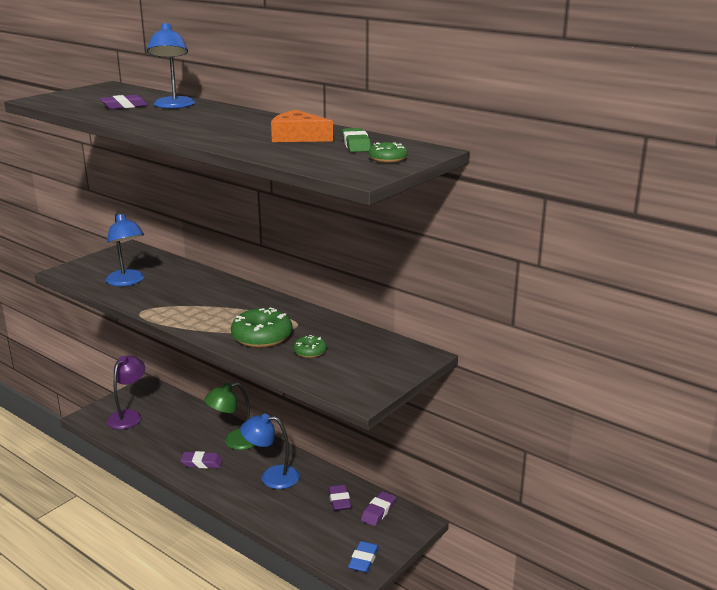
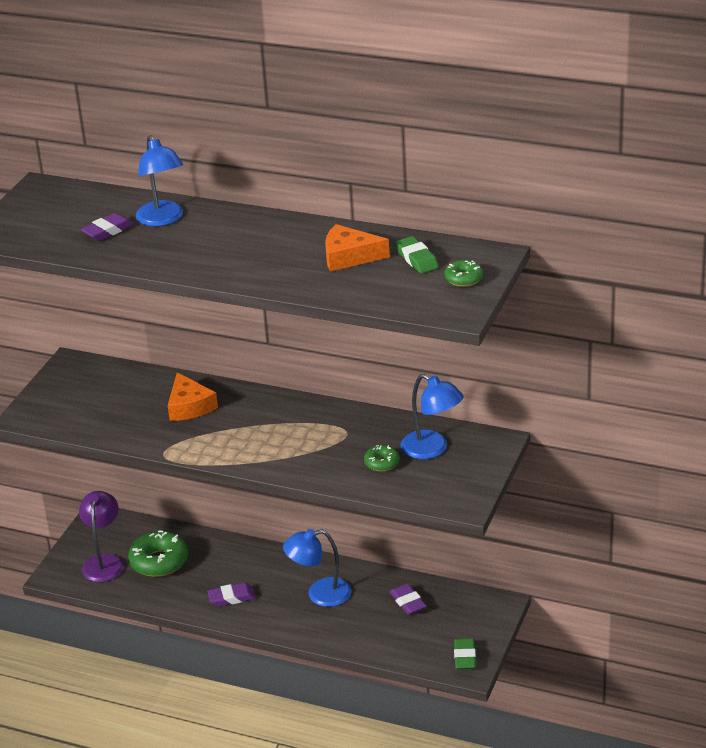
camera: 15 degrees left, 10 degrees up
blue lamp [106,212,144,286] -> blue lamp moved to [401,374,464,459]
green lamp [204,382,256,450] -> none
green donut [231,308,292,348] -> green donut moved to [128,530,188,577]
blue eraser [348,541,379,573] -> green eraser [454,638,476,669]
purple eraser [361,491,396,526] -> none
none -> orange cheese [168,372,218,421]

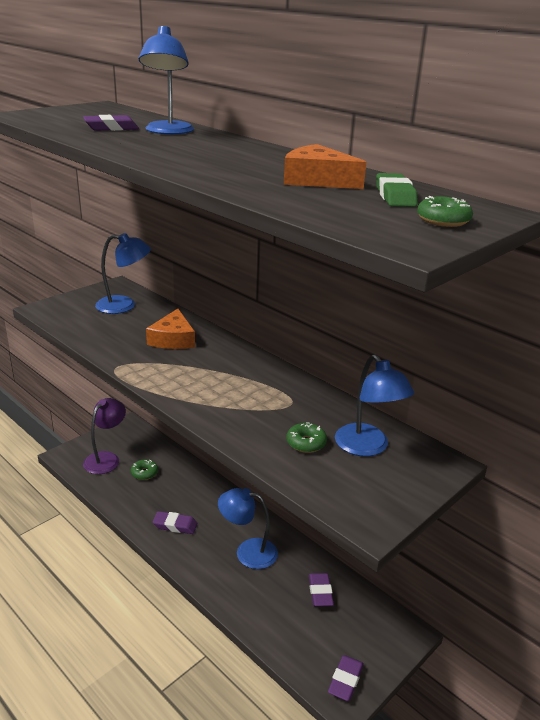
camera: 20 degrees right, 5 degrees down
green donut [128,530,188,577] -> green donut [131,459,158,480], size x0.53
green eraser [454,638,476,669] -> purple eraser [328,655,364,701]
none -> blue lamp [95,233,151,314]

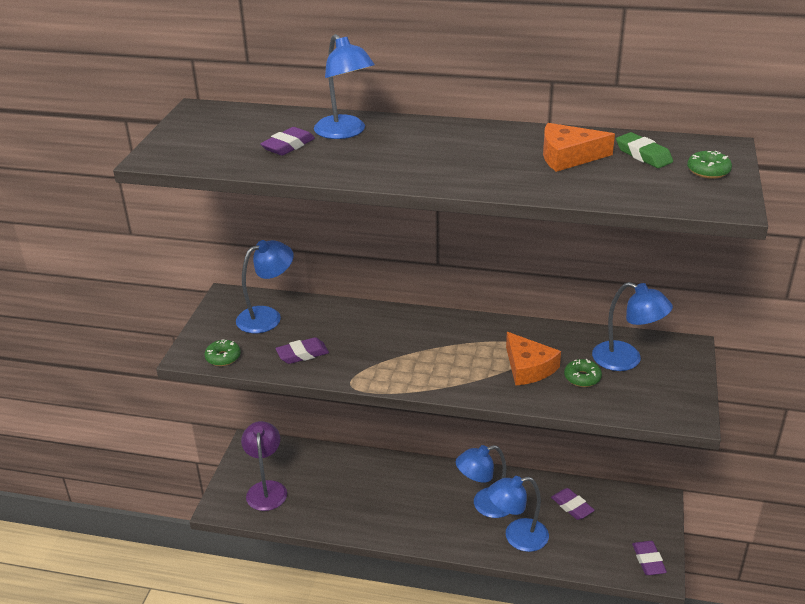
camera: 30 degrees left, 5 degrees up
green donut [131,459,158,480] -> green donut moved to [205,339,241,366]
orange cheese [146,309,195,349] -> orange cheese moved to [506,332,561,386]
purple eraser [153,511,197,534] -> purple eraser moved to [276,337,329,364]
none -> blue lamp [487,476,549,552]

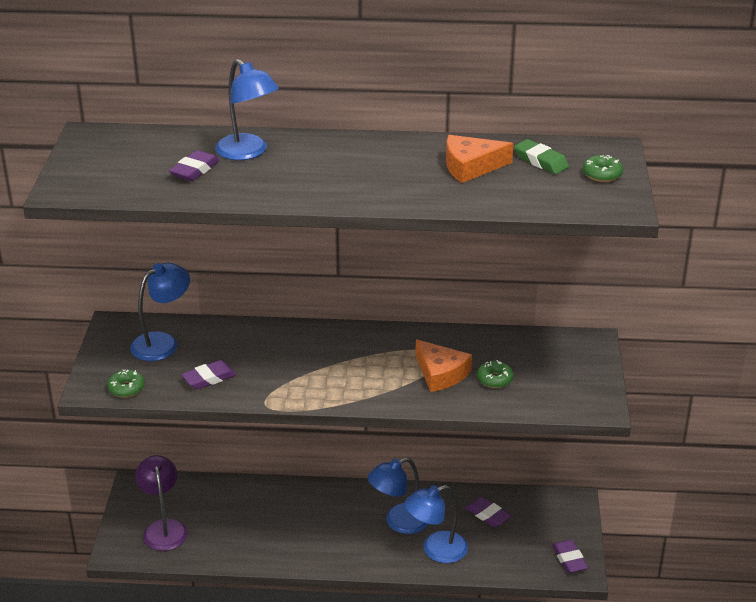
camera: 10 degrees left, 0 degrees up
blue lamp [592,282,673,371] -> none

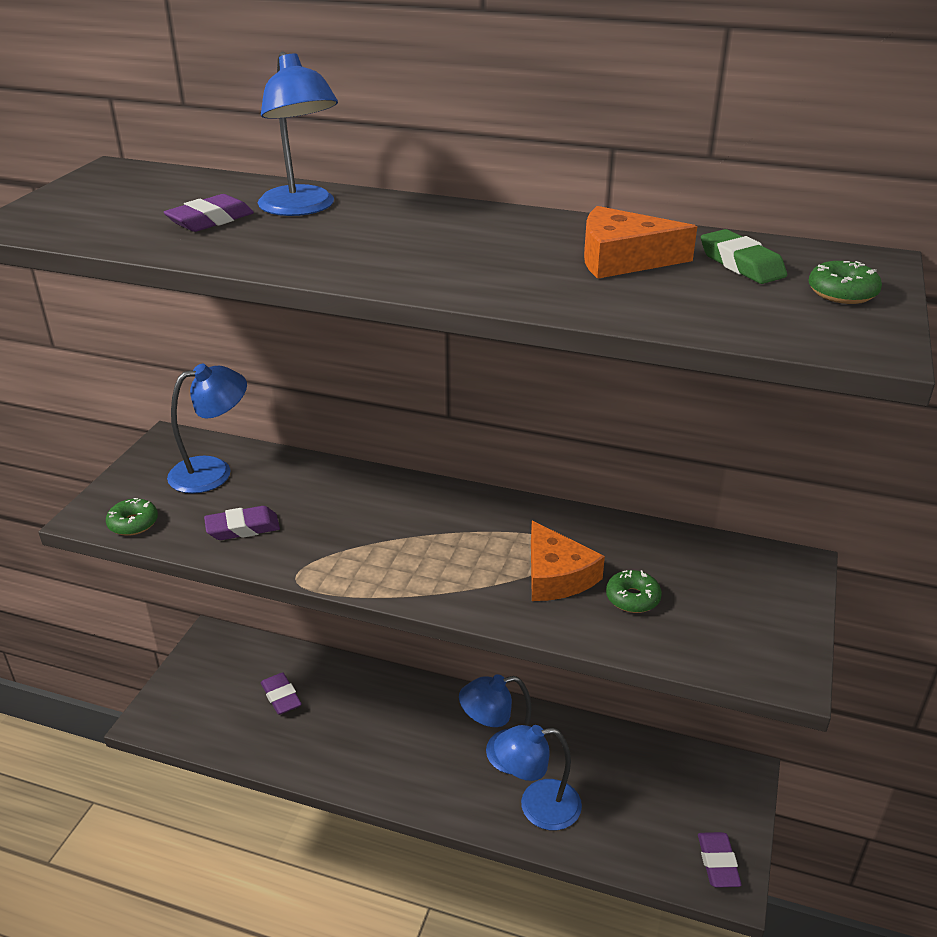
camera: 15 degrees right, 0 degrees up
purple lamp [135,455,188,551] -> none
purple eraser [465,497,511,527] -> purple eraser moved to [261,673,302,715]

